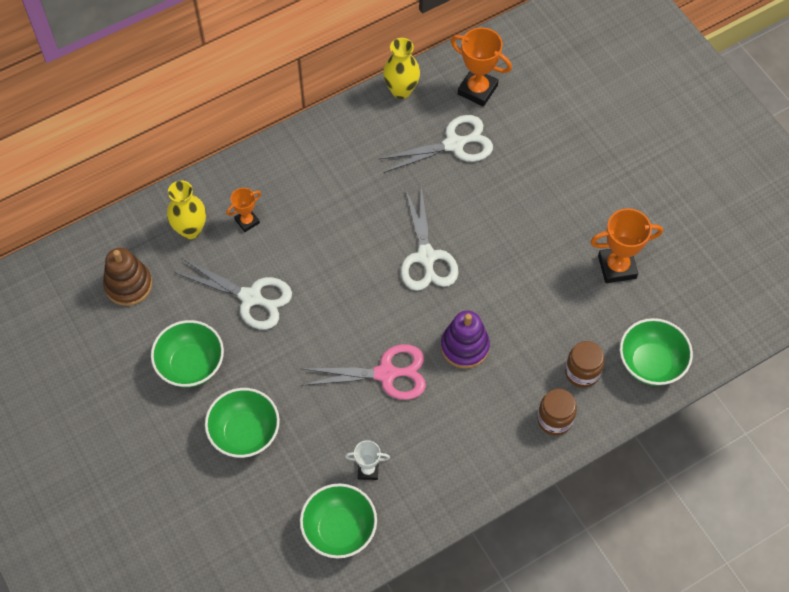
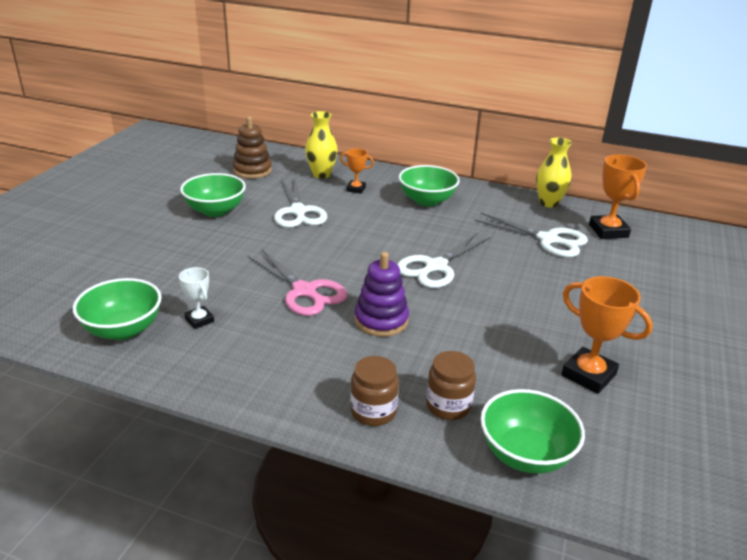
camera: 50 degrees right, 30 degrees down
green bowl [205,388,280,458] -> green bowl moved to [399,165,460,206]

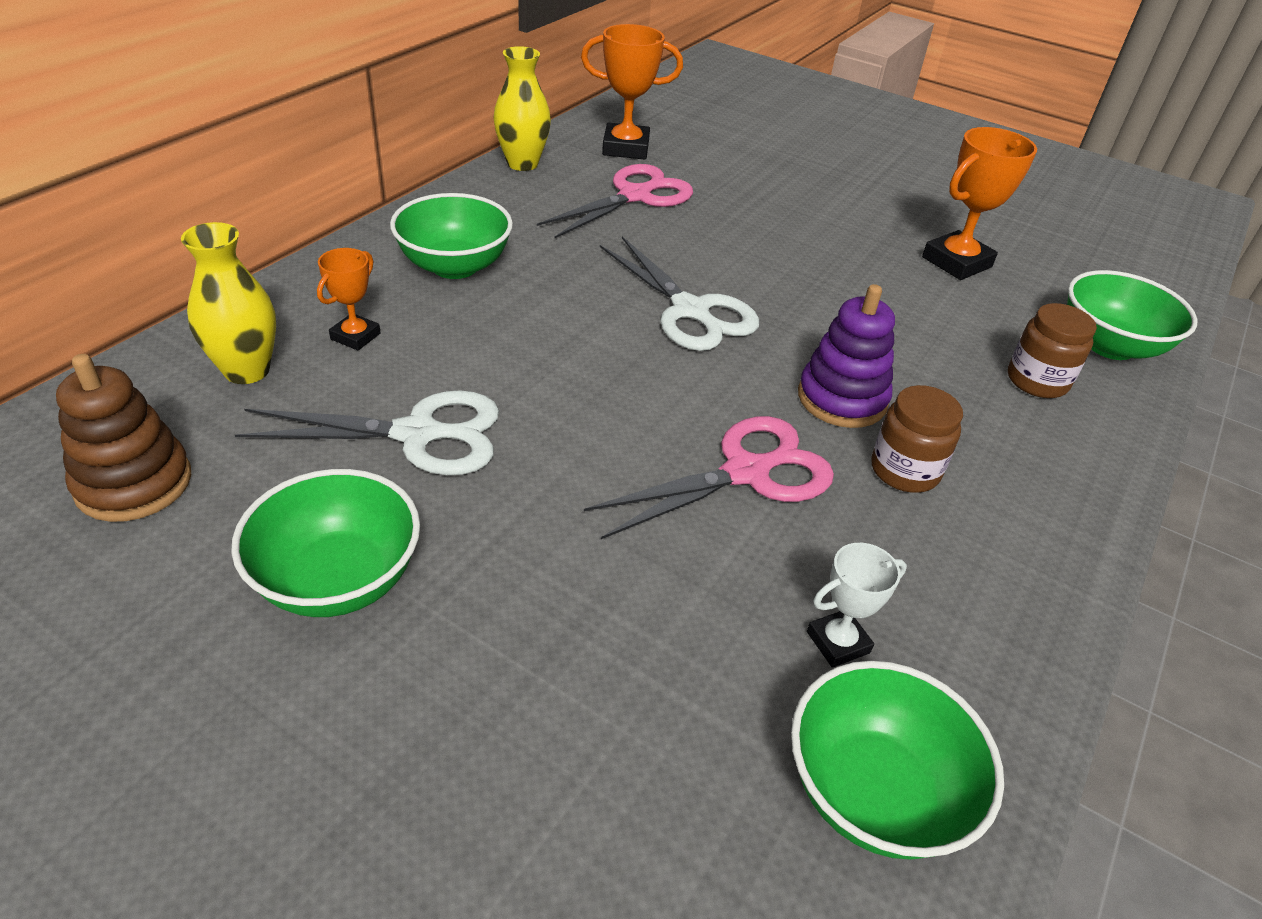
camera: 80 degrees left, 10 degrees up
brown jar [350,356,399,426] -> brown jar moved to [871,385,963,493]
white scissors [474,213,588,257] -> pink scissors [537,164,693,238]

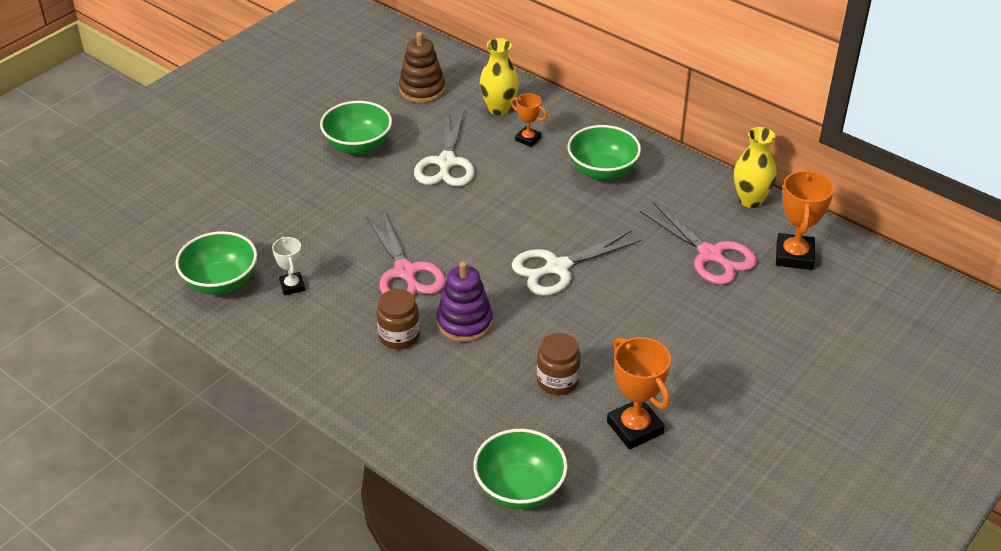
camera: 100 degrees right, 0 degrees up
brown jar [1008,303,1097,398] -> brown jar moved to [537,333,581,395]

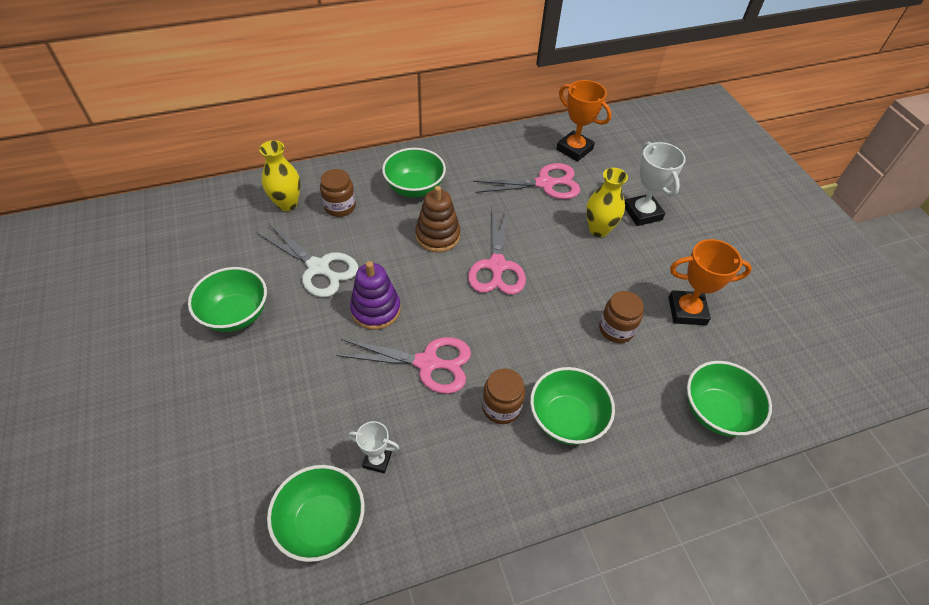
camera: 60 degrees left, 10 degrees up
brown stacking toy [399,32,445,103] -> brown stacking toy moved to [415,186,461,252]
purple stacking toy [436,261,493,342] -> purple stacking toy moved to [350,261,401,330]
orange trophy [511,93,547,147] -> brown jar [320,169,356,217]
white scissors [512,230,642,296] -> pink scissors [468,209,526,295]
yellow vase [734,127,777,208] -> yellow vase moved to [586,168,628,237]
none -> green bowl [530,367,615,445]
none -> white trophy [625,142,686,226]

